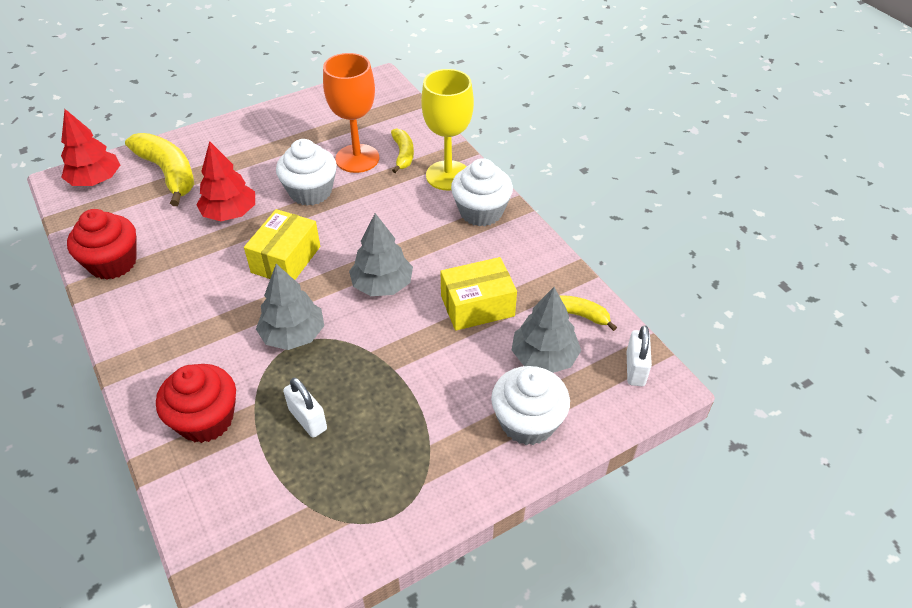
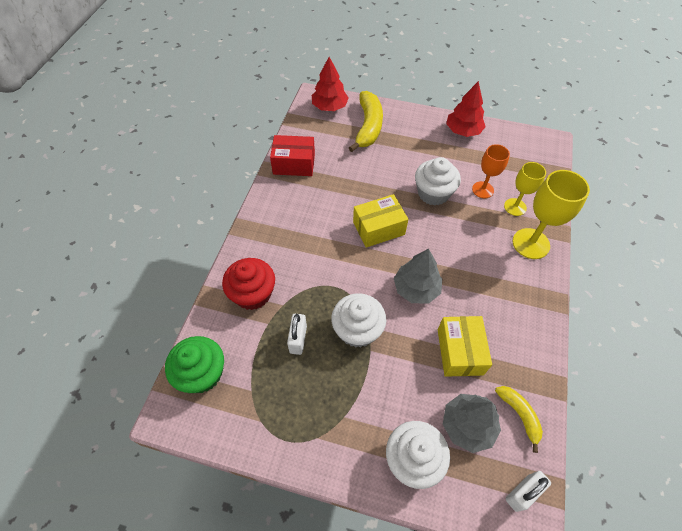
camera: 45 degrees right, 10 degrees up
red cupcake [67,209,137,280] -> red box [270,135,315,176]
red tree [196,141,255,221] -> red tree moved to [446,81,486,137]
grey tree [256,264,324,350] -> none
orange goblet [323,53,380,173] -> orange goblet [472,144,510,198], size x0.63
yellow banana [391,128,414,173] -> yellow goblet [504,162,546,216]
yellow box [441,257,517,331] -> yellow box turned 60 degrees clockwise [438,316,492,377]
white cupcake [451,158,513,226] -> white cupcake moved to [331,293,386,348]
none -> green cupcake [165,336,224,393]

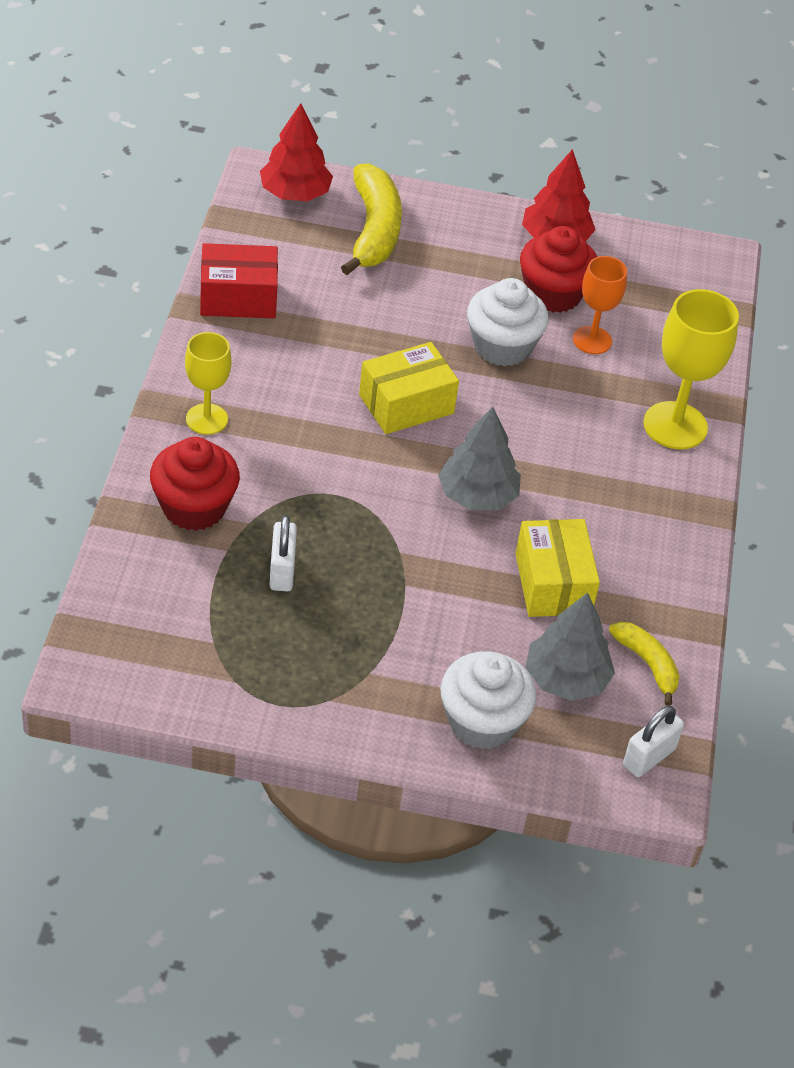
camera: 10 degrees left, 10 degrees down
green cupcake [165,336,224,393] -> none
white cupcake [331,293,386,348] -> none
yellow goblet [504,162,546,216] -> yellow goblet moved to [185,332,232,435]
none -> red cupcake [520,226,597,313]

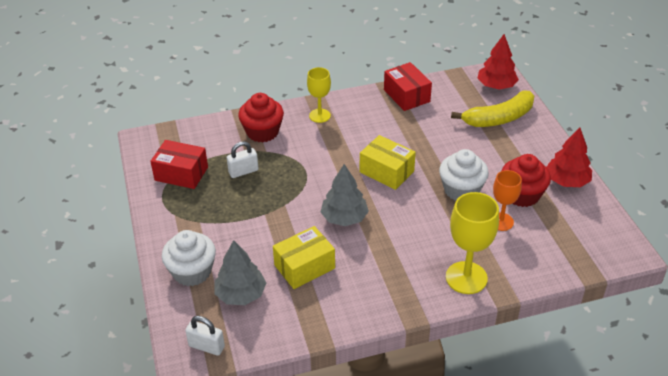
camera: 70 degrees right, 5 degrees down
yellow banana [609,622,680,706] -> none
none -> red box [150,140,208,189]

